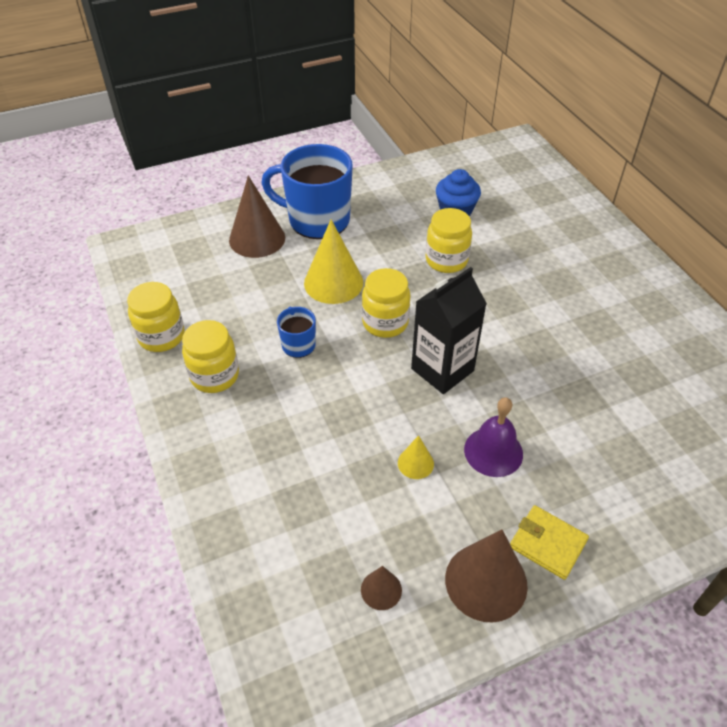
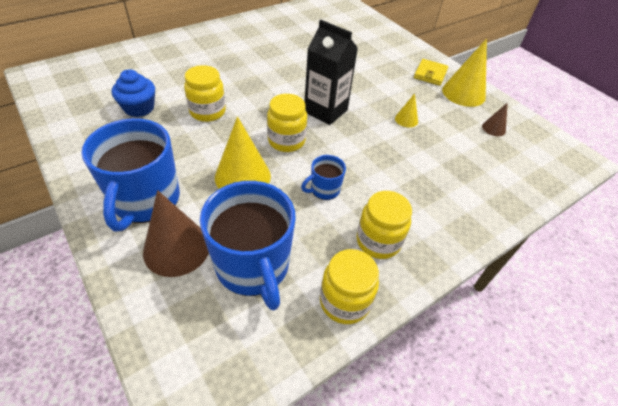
camera: 105 degrees left, 0 degrees up
brown cone [445,529,528,623] -> yellow cone [442,38,487,107]
purple bell [464,397,523,477] -> none
none -> blue mug [200,181,296,311]

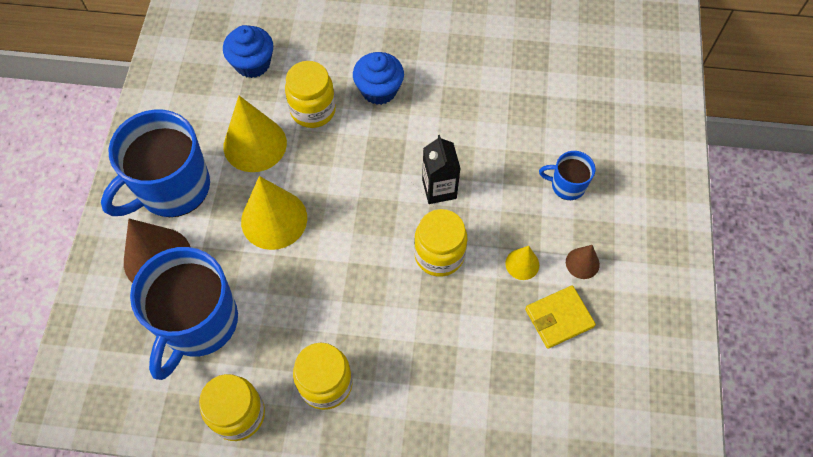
camera: 45 degrees right, 15 degrees up
yellow jar [267,94,307,152] -> yellow jar moved to [414,209,467,277]
blue mug [301,155,346,200] -> blue mug moved to [539,151,595,200]
black carton [305,20,358,125] -> black carton [422,135,461,204], size x0.65
yellow wallet [414,59,448,86] -> yellow wallet moved to [525,285,596,349]
yellow cone [442,38,487,107] -> yellow cone moved to [224,96,287,172]
brown cone [482,103,508,136] -> brown cone moved to [566,245,600,279]
none -> blue cupcake [353,52,404,105]

